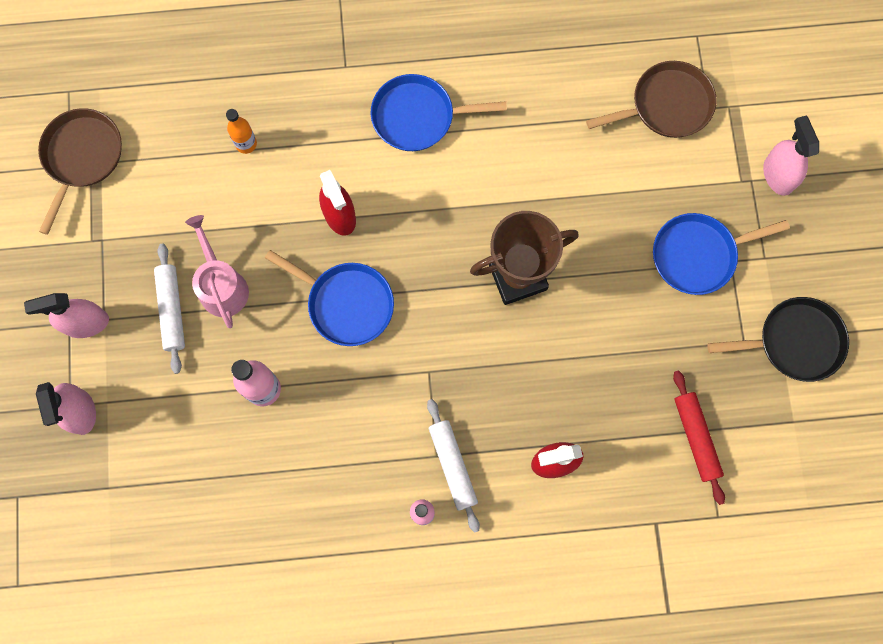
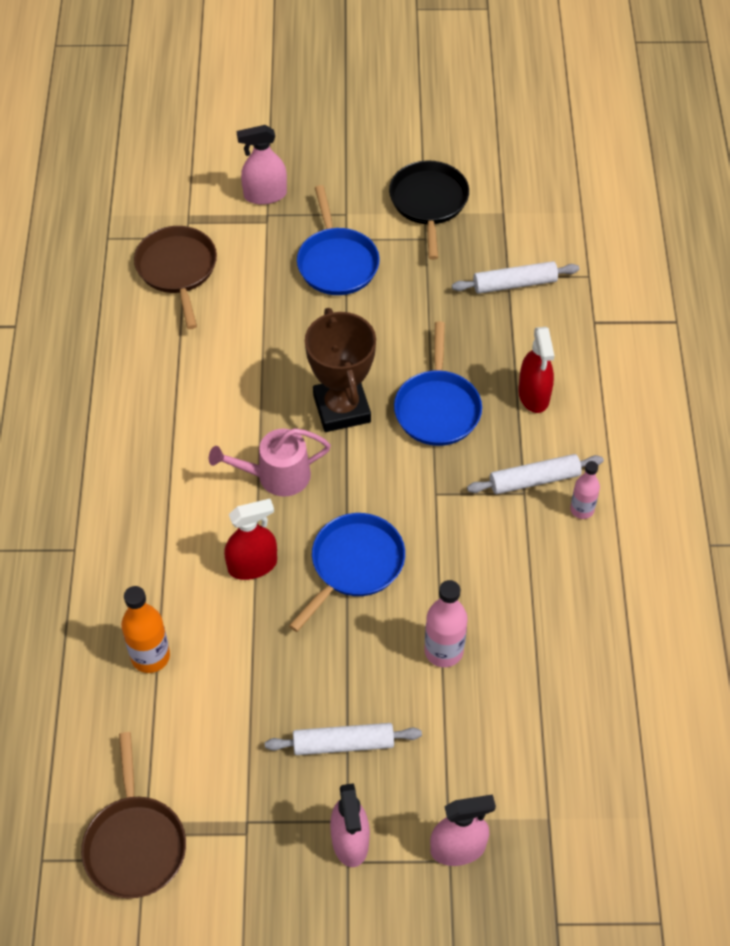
camera: 85 degrees left, 20 degrees down
brown pan [38,108,122,235] -> brown pan turned 120 degrees counterclockwise [81,732,186,898]
pink watering can [185,215,249,328] -> pink watering can moved to [209,428,331,497]
orange bottle [226,109,257,154] -> orange bottle [121,586,170,673], size x1.53
blue pan [371,74,507,151] -> blue pan moved to [394,321,482,446]
red rolling pin [673,370,725,505] -> white rolling pin [452,261,579,294]

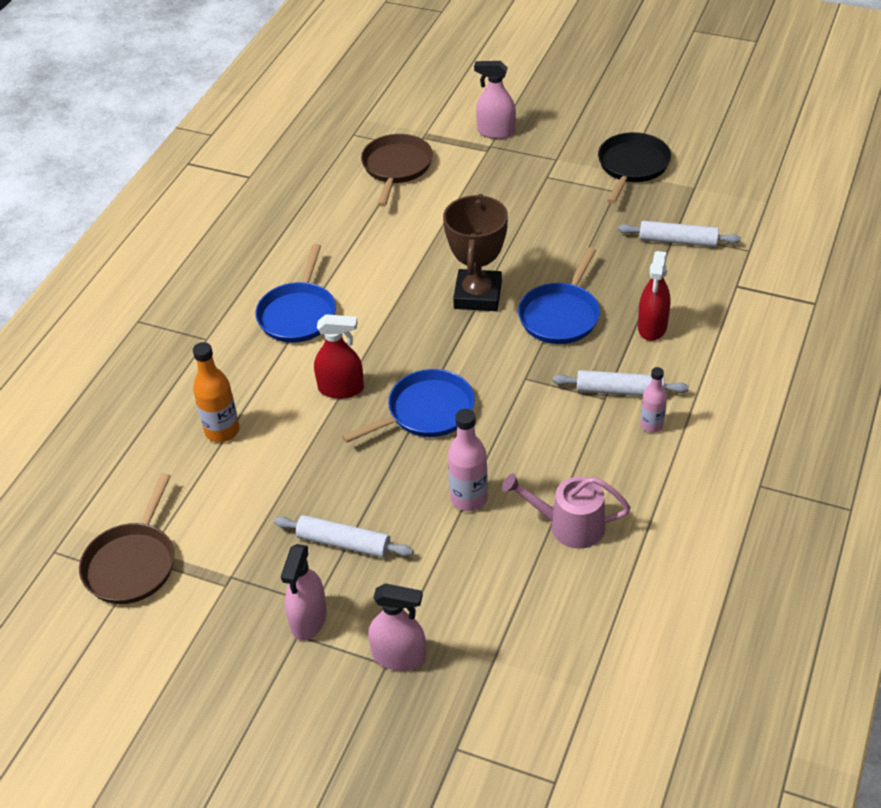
camera: 25 degrees right, 10 degrees down
pink watering can [209,428,331,497] -> pink watering can moved to [502,473,630,549]
blue pan [297,185,380,295] -> blue pan moved to [255,244,336,343]

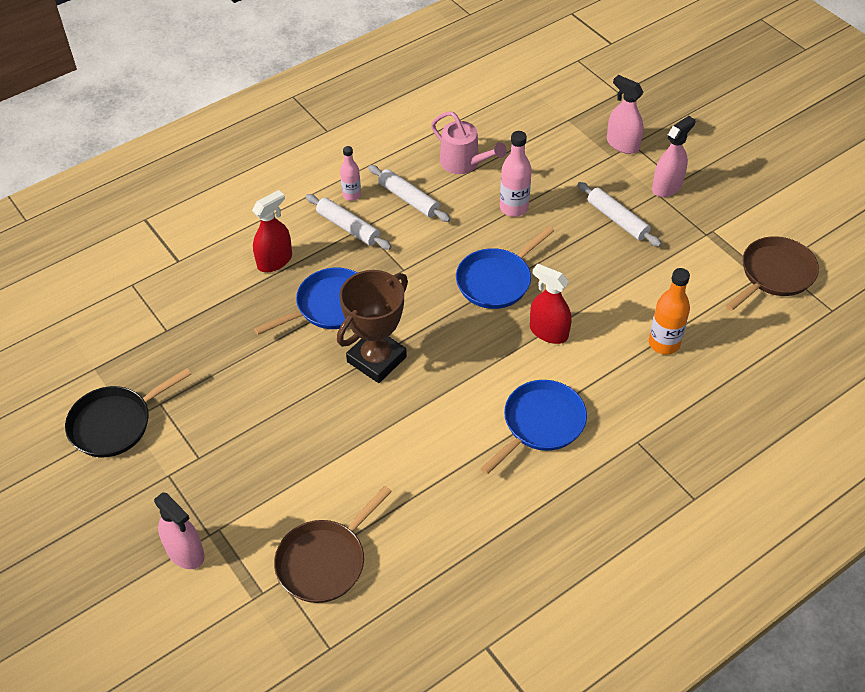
camera: 150 degrees left, 5 degrees up
blue pan [342,369,475,443] -> blue pan turned 45 degrees counterclockwise [456,226,554,309]
white rolling pin [618,221,741,247] -> white rolling pin moved to [368,165,450,222]

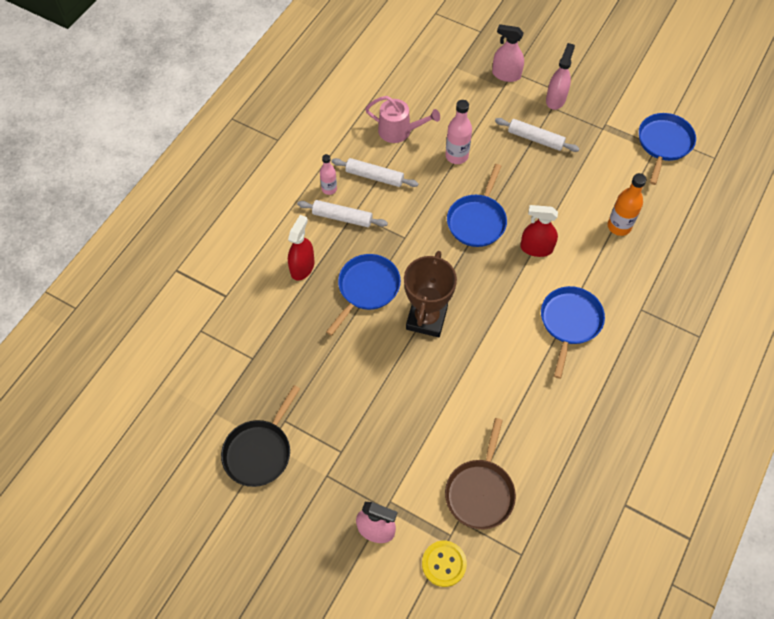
camera: 25 degrees left, 10 degrees up
brown pan [726,236,819,311] -> blue pan [639,113,696,185]
none -> yellow button [422,541,467,587]

